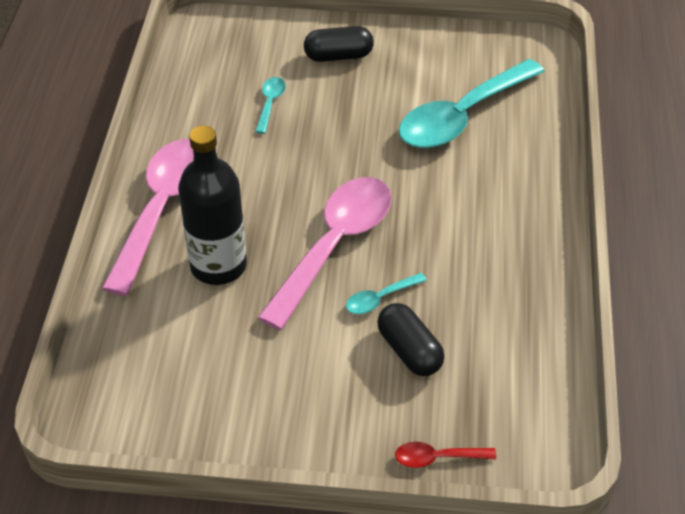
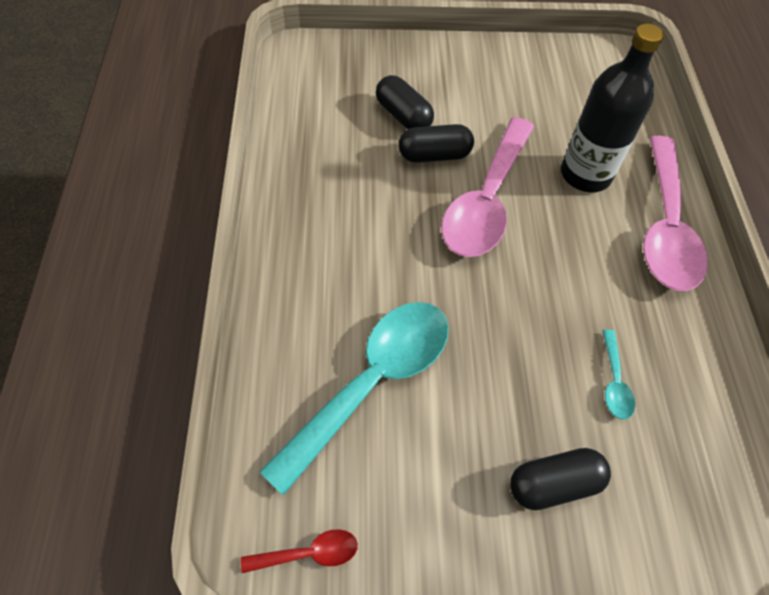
camera: 170 degrees right, 10 degrees up
turquoise spoon [346,273,427,314] -> black capsule [399,124,474,163]
red spoon [395,442,496,468] -> red spoon moved to [241,529,358,573]

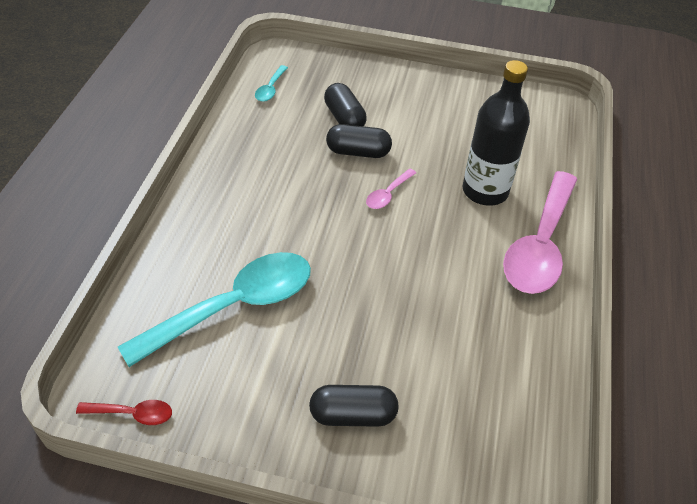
camera: 15 degrees right, 10 degrees down
pink spoon [441,117,534,257] -> pink spoon [366,169,416,209], size x0.42
turquoise spoon [602,329,635,420] -> turquoise spoon moved to [255,65,288,102]

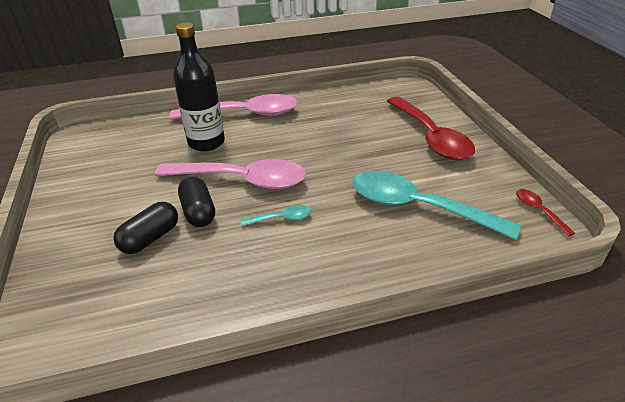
camera: 115 degrees left, 10 degrees down
turquoise spoon [255,65,288,102] -> turquoise spoon moved to [240,205,312,226]
black capsule [309,385,399,427] -> red spoon [387,97,475,160]
pink spoon [366,169,416,209] -> pink spoon [155,159,306,189], size x2.38

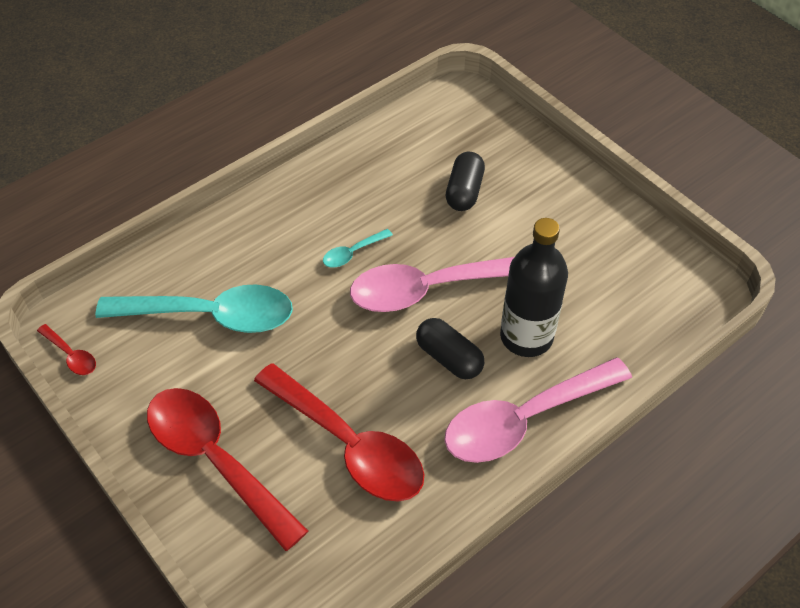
camera: 155 degrees right, 15 degrees up
black capsule [178,177,215,227] -> black capsule moved to [416,318,484,379]
none -> red spoon [254,363,424,502]

